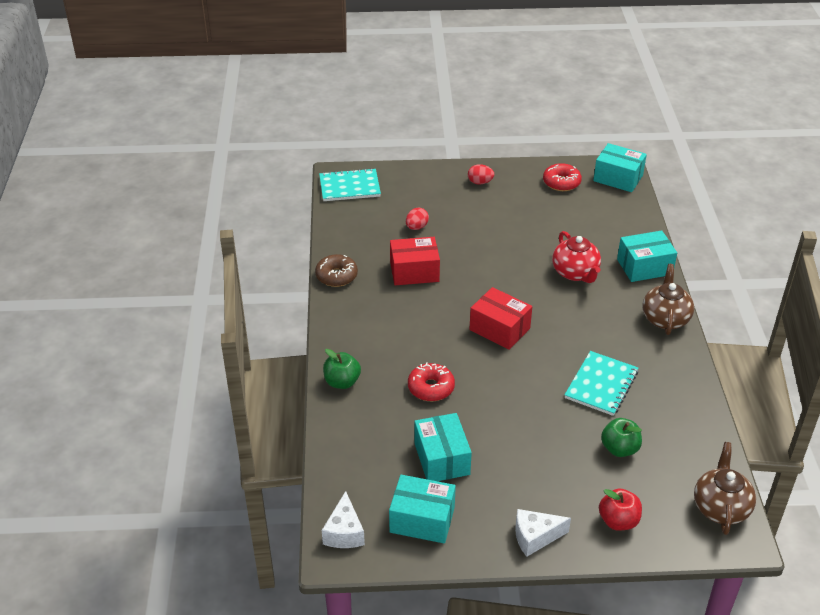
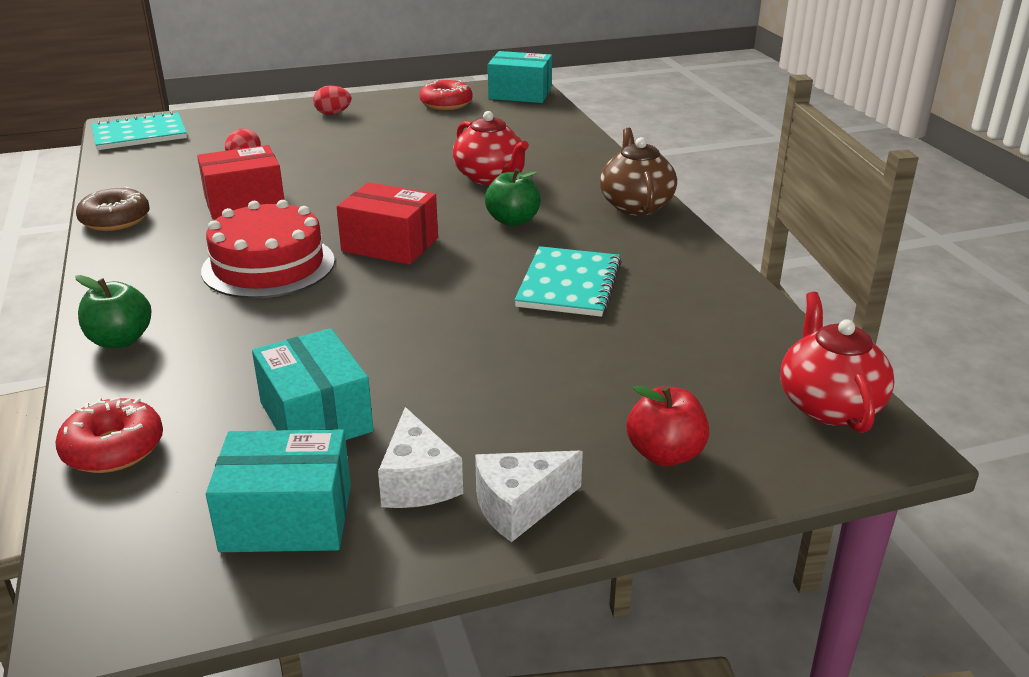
camera: 15 degrees left, 10 degrees down
white cheese [322,491,365,548] -> white cheese moved to [378,407,463,508]
red donut [408,362,455,401] -> red donut moved to [55,397,163,473]
green apple [601,418,642,457] -> green apple moved to [485,168,541,226]
turquoise box [617,230,677,282] -> none
brown teapot [694,442,756,535] -> red teapot [780,292,895,433]
none -> red cake [201,200,335,298]

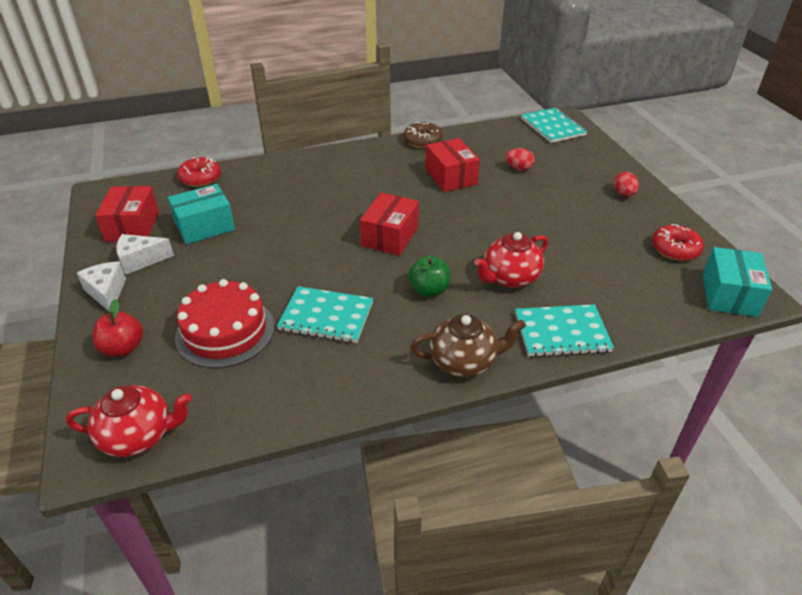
camera: 90 degrees right, 10 degrees up
green apple [75,275,152,348] -> none
red cake [201,200,335,298] -> red cake moved to [175,279,275,368]
turquoise box [206,430,351,552] -> red box [95,186,159,242]
none -> turquoise notebook [515,304,614,357]

